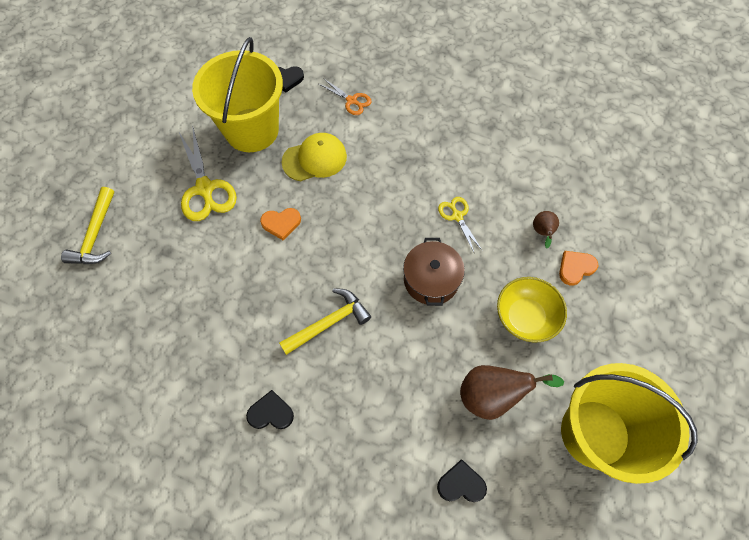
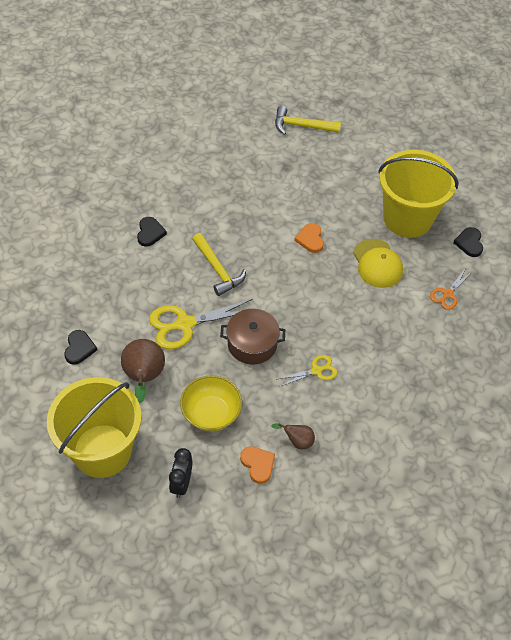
camera: 90 degrees right, 10 degrees down
yellow scissors [179,128,237,221] -> yellow scissors moved to [149,299,253,350]
none -> black clock [169,448,192,498]

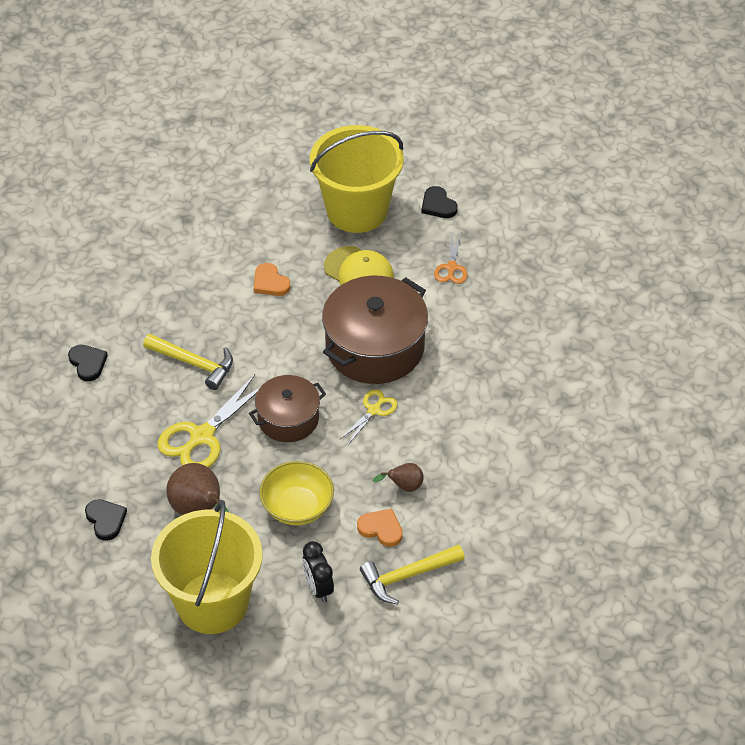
camera: 30 degrees left, 5 degrees down
yellow hammer [275,106,341,135] -> yellow hammer moved to [360,544,465,605]
none -> brown pot [322,276,428,384]

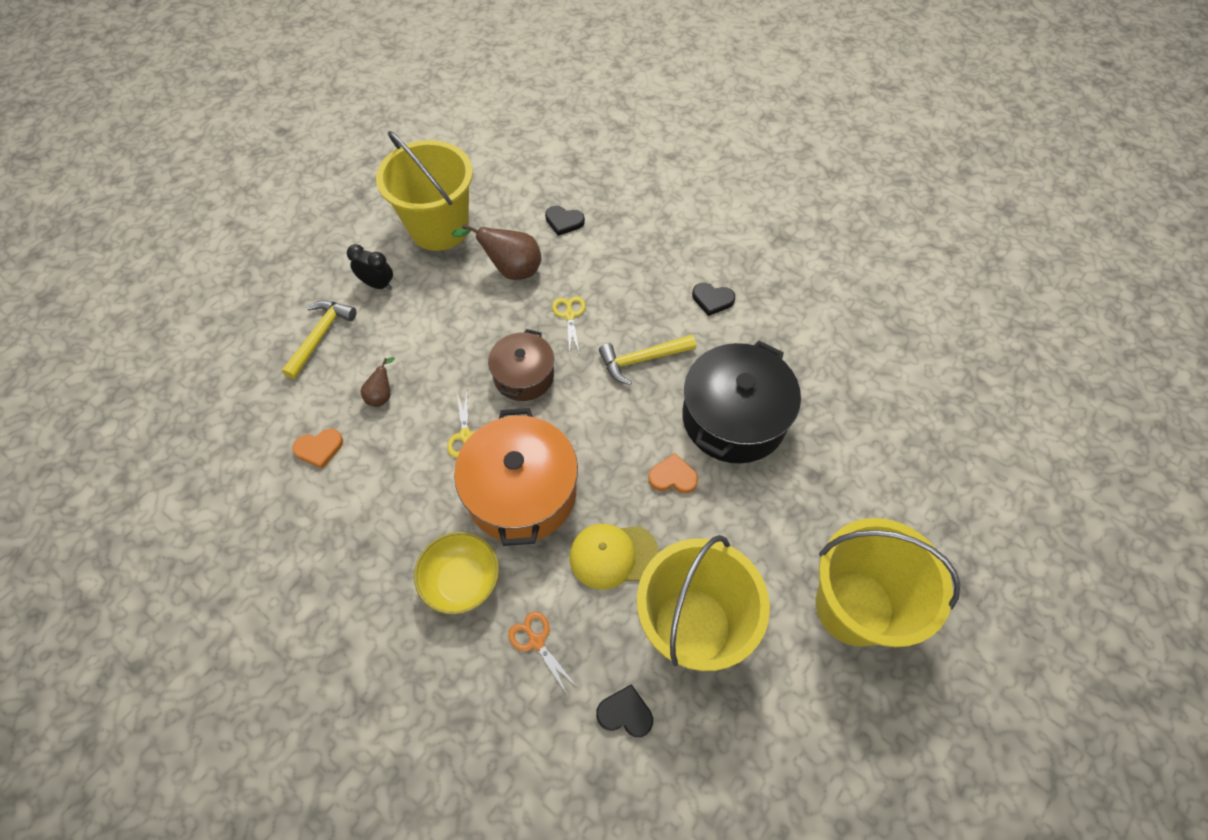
camera: 135 degrees right, 10 degrees up
yellow scissors [158,374,260,468] -> yellow scissors [552,296,586,355], size x0.55
yellow bowl [260,461,334,525] -> yellow bowl moved to [414,532,499,614]
brown pot [322,276,428,384] -> orange pot [454,408,578,546]
orange heart [357,509,403,547] -> orange heart moved to [292,429,343,469]
none -> black pot [682,341,801,463]
none -> yellow bucket [816,518,960,647]

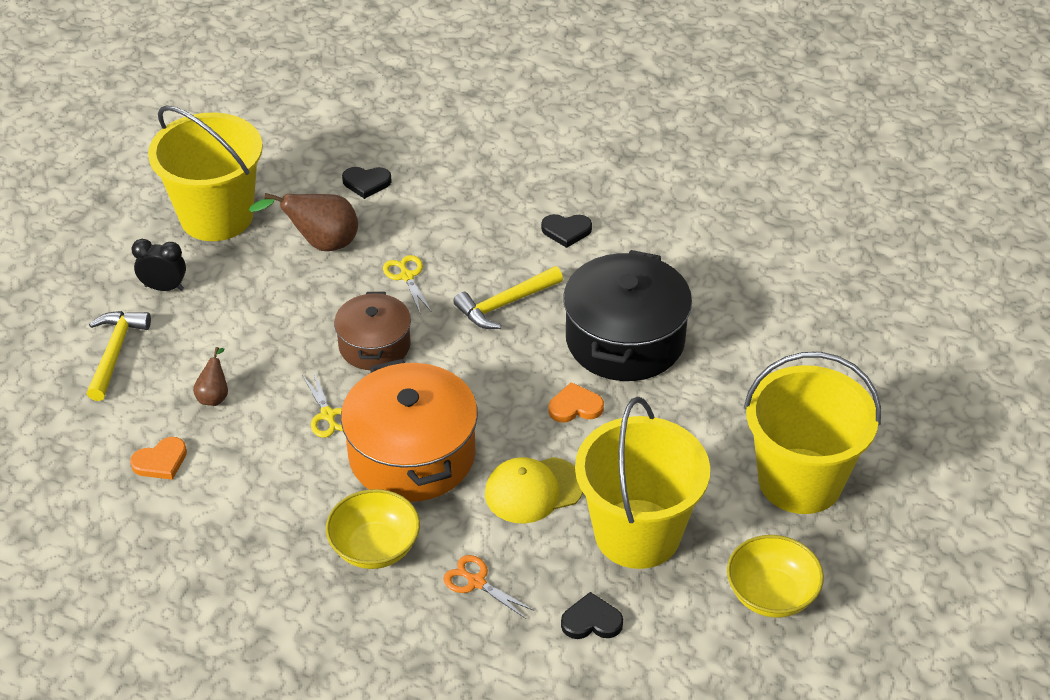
camera: 15 degrees left, 15 degrees down
none -> yellow bowl [727,535,824,618]

